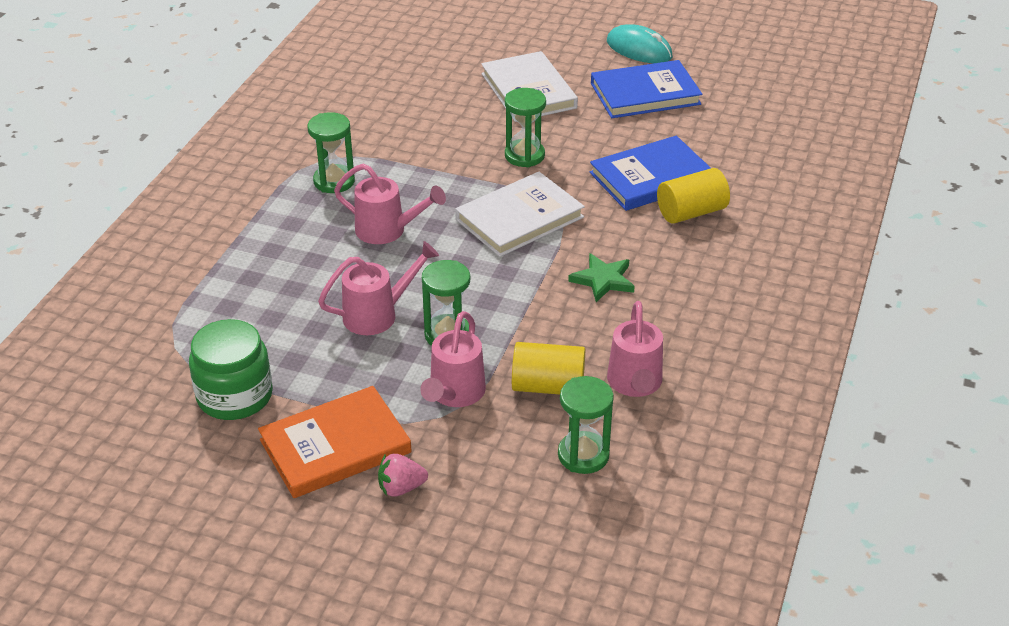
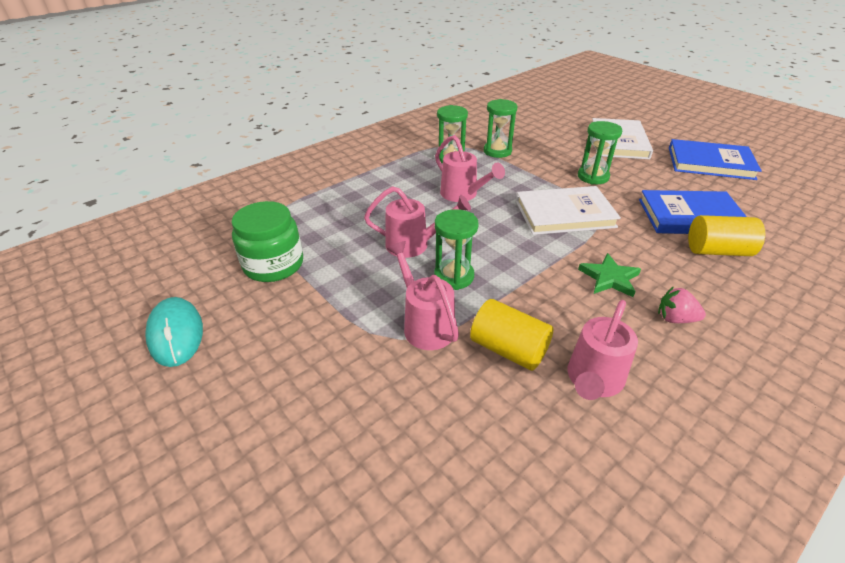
camera: 30 degrees right, 0 degrees up
orange book [258,386,412,498] -> none
pink strawberry [378,454,428,497] -> pink strawberry moved to [658,286,706,323]
pink watering can [420,311,486,407] -> pink watering can turned 105 degrees clockwise [387,241,459,350]
green hourglass [558,376,614,474] -> green hourglass moved to [484,99,517,158]
turquoise mouse [607,24,673,63] -> turquoise mouse moved to [145,297,203,367]

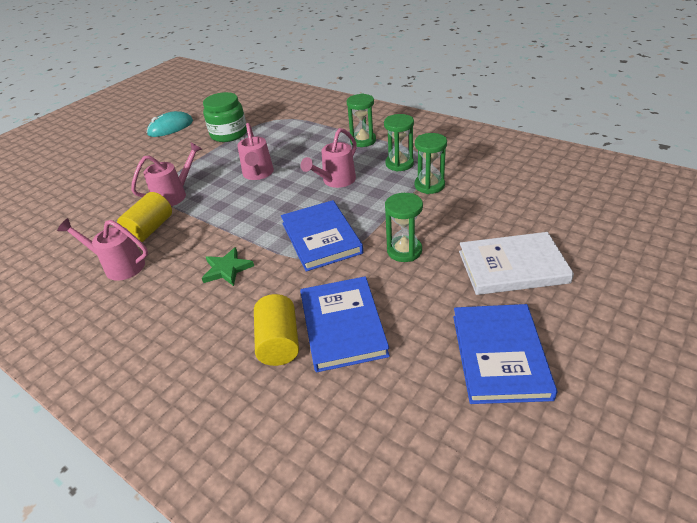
camera: 80 degrees right, 0 degrees up
green hourglass [434,209,479,290] -> green hourglass moved to [347,93,376,147]
white book [516,186,621,235] -> blue book [281,200,363,272]
pink strawberry [658,286,706,323] -> none

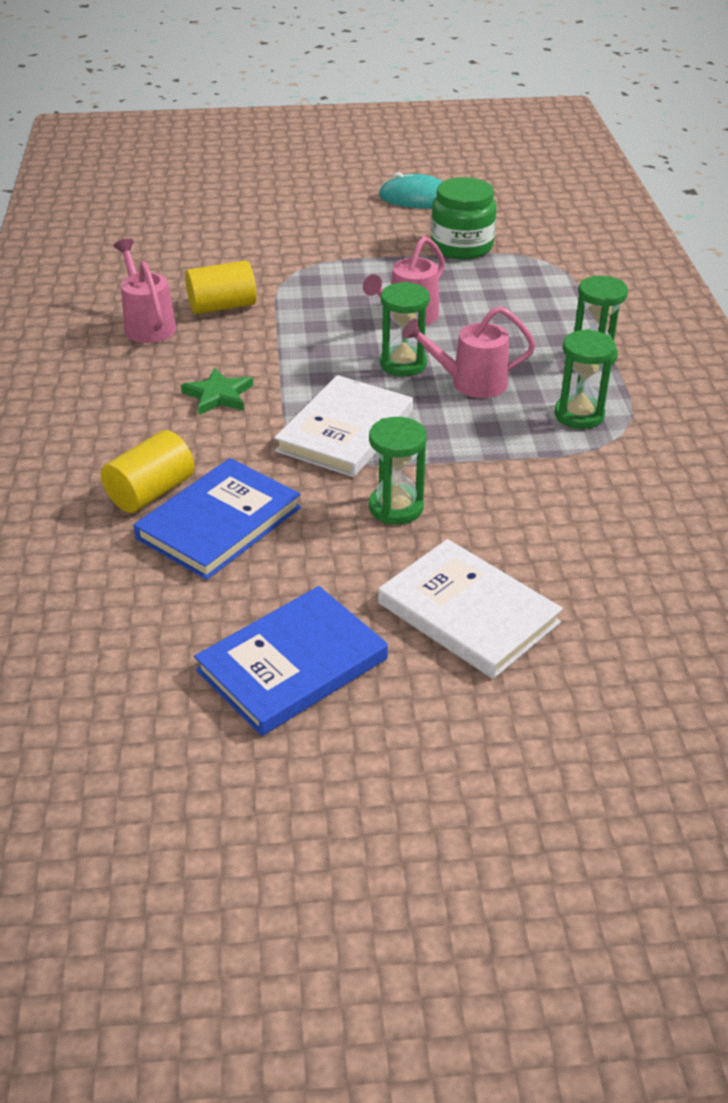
camera: 45 degrees right, 0 degrees up
pink watering can [131,142,202,206] -> none
blue book [281,200,363,272] -> white book [274,375,413,477]
green hourglass [415,133,447,194] -> green hourglass moved to [380,282,430,376]

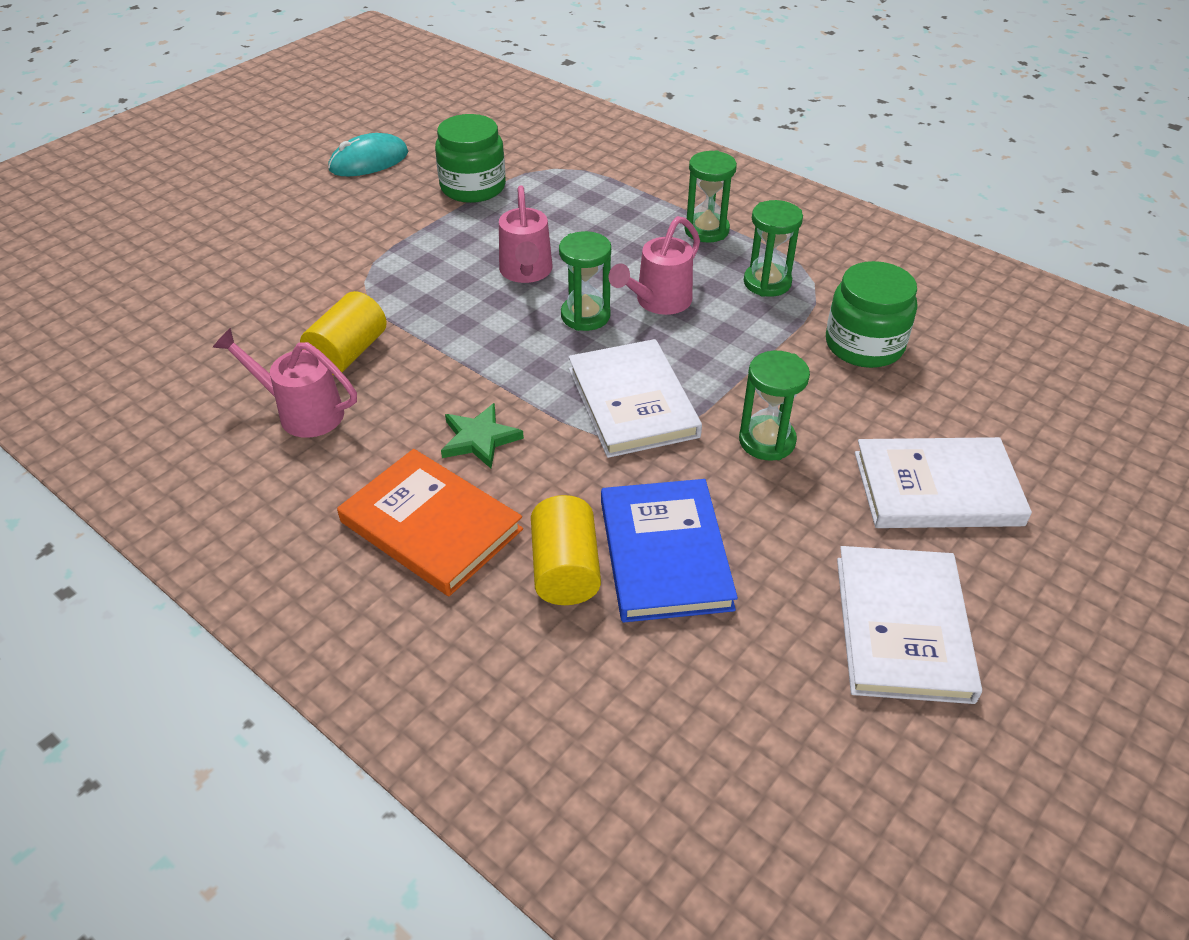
camera: 45 degrees left, 5 degrees up
blue book [194,586,388,736] -> white book [837,546,982,704]
none -> orange book [337,449,523,596]
none -> green jar [826,261,917,368]

